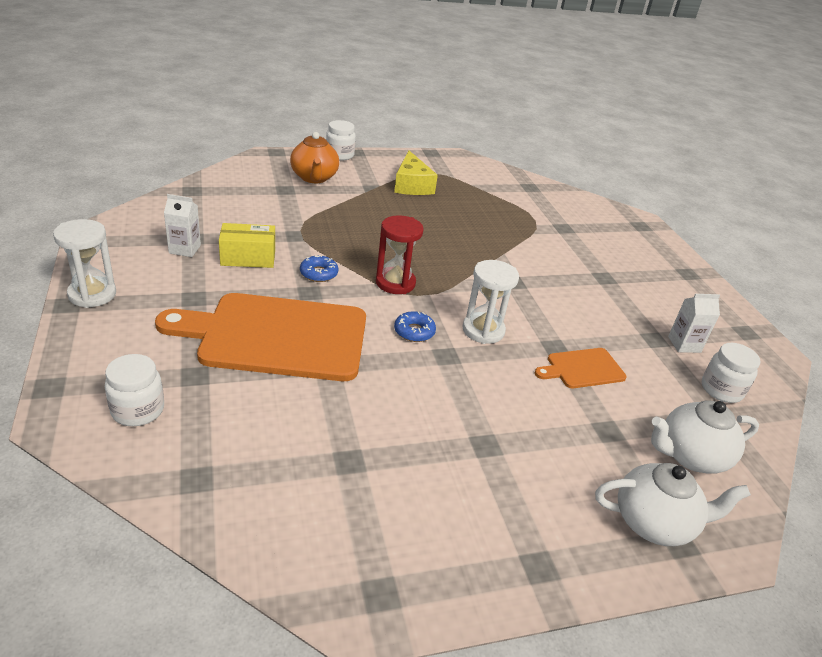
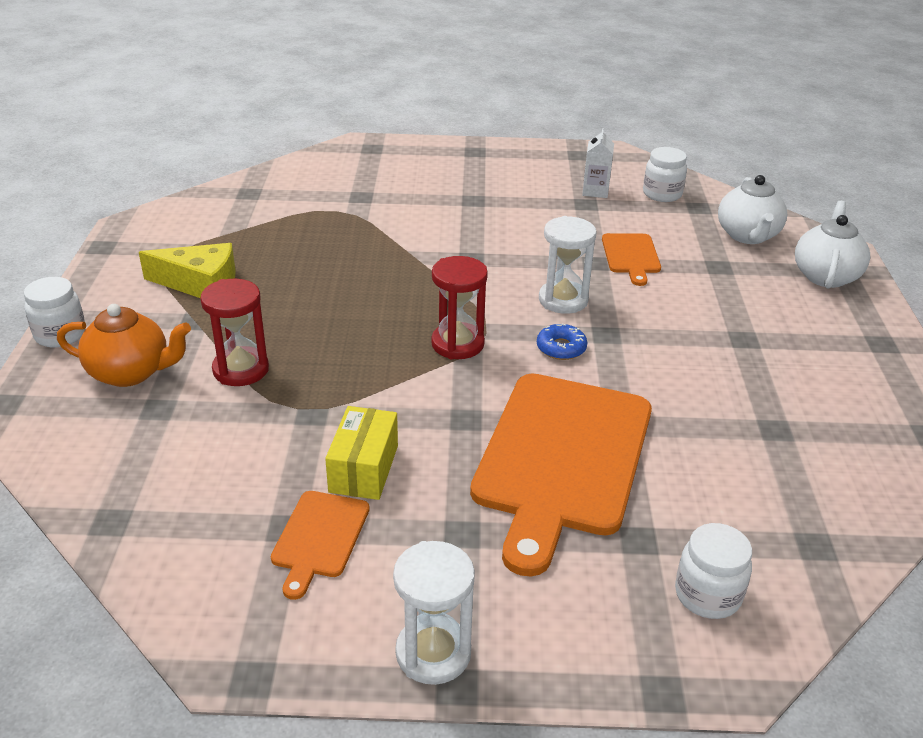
camera: 70 degrees left, 0 degrees up
white carton [164,194,201,257] -> orange cutting board [271,491,370,600]
blue donut [300,255,338,282] -> none
none -> red hourglass [200,279,269,386]

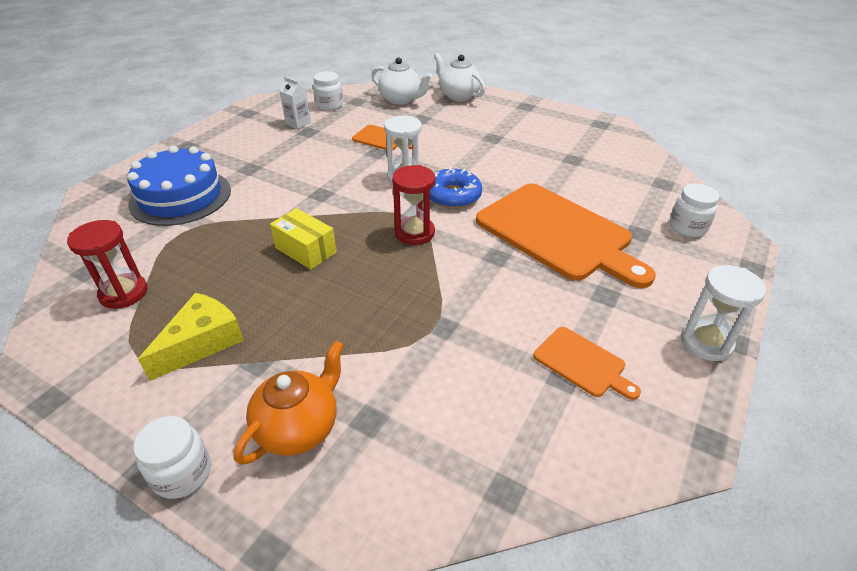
camera: 60 degrees left, 5 degrees up
red hourglass [200,279,269,386] -> red hourglass moved to [67,220,148,309]
yellow box [325,406,398,500] -> yellow box moved to [270,208,337,270]
blue donut [537,323,587,360] -> blue donut [430,167,482,209], size x1.64
none -> blue cake [127,146,231,226]

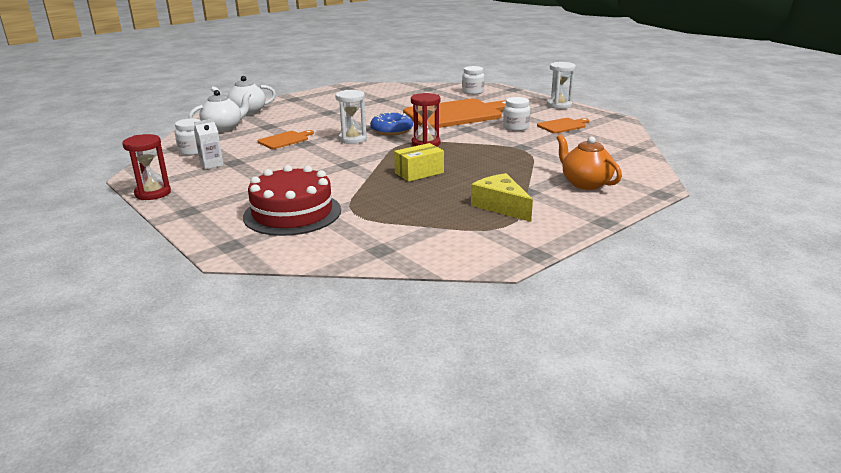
camera: 70 degrees left, 15 degrees down
red hourglass [67,220,148,309] -> red hourglass moved to [122,134,171,200]
blue cake [127,146,231,226] -> red cake [243,165,341,236]
white jar [133,416,211,499] -> white jar moved to [503,97,530,131]

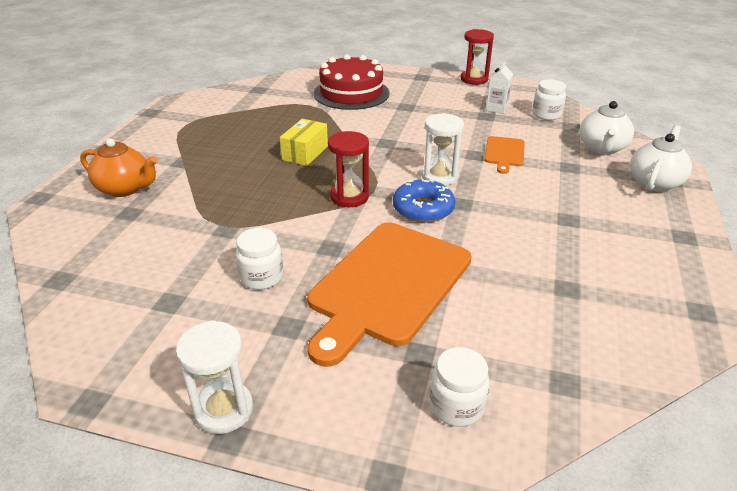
camera: 145 degrees right, 10 degrees up
yellow cheese [471,173,533,222] -> none
orange cutting board [537,118,589,133] -> none

